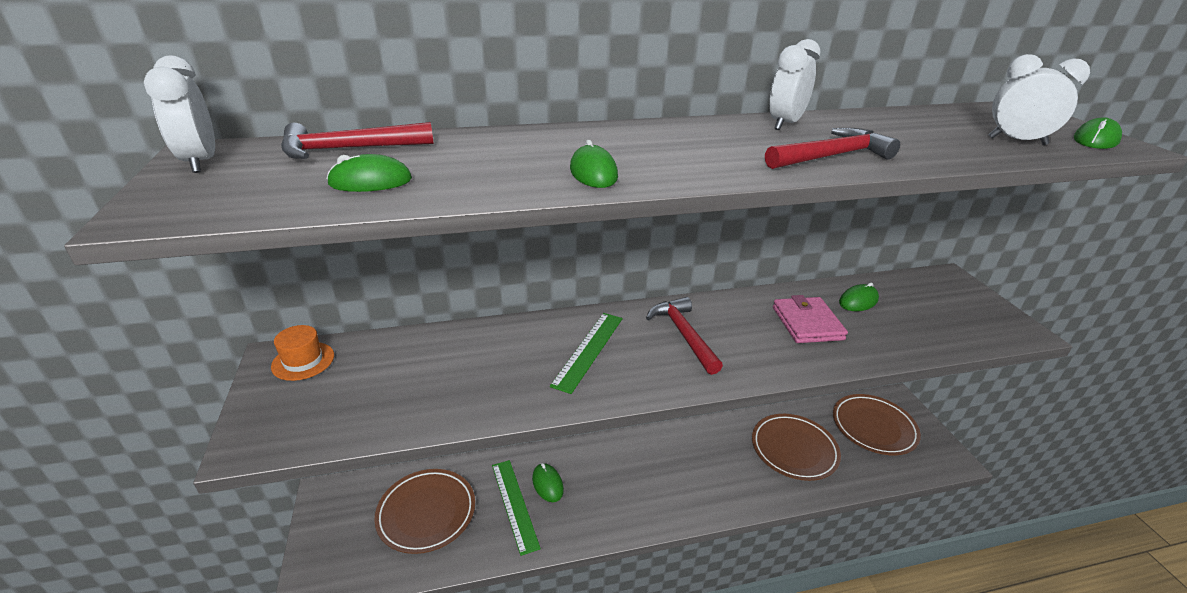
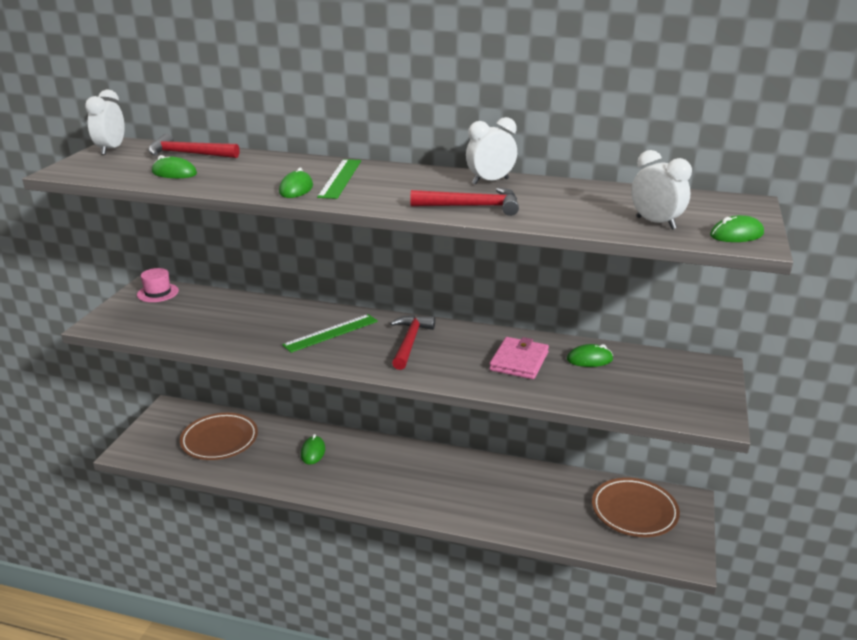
camera: 30 degrees right, 5 degrees down
orange hat [271,325,334,381] -> pink hat [137,268,179,302]
green ruler [492,460,541,556] -> green ruler moved to [317,159,361,199]
brown plate [752,414,841,481] -> none

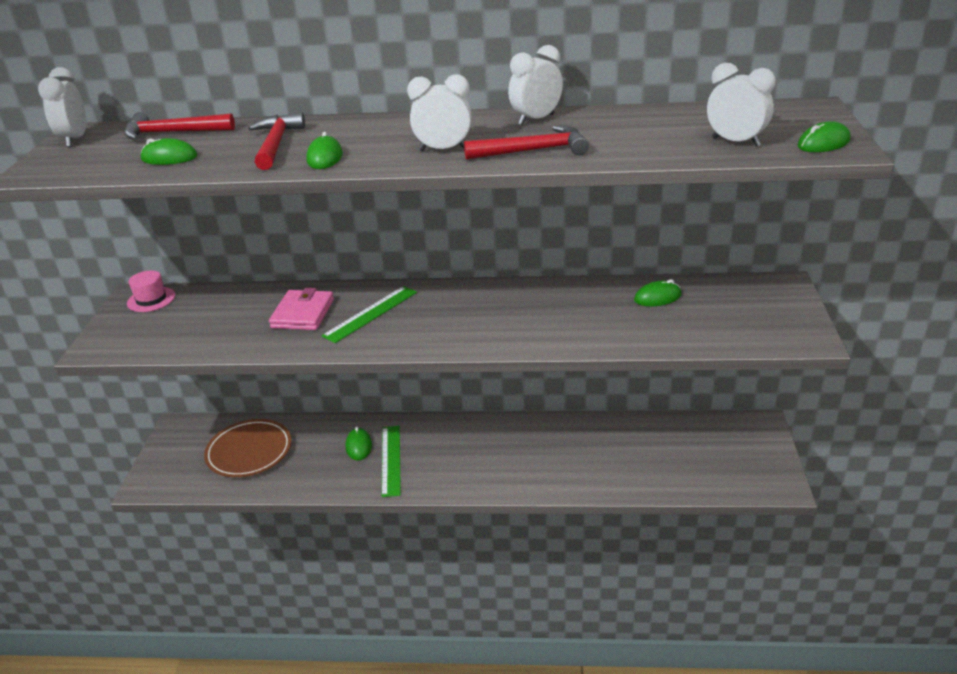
camera: 10 degrees left, 5 degrees up
green ruler [317,159,361,199] -> green ruler moved to [382,426,401,497]
red hammer [390,315,435,370] -> red hammer moved to [248,112,305,170]
pink wallet [489,337,549,379] -> pink wallet moved to [269,288,334,330]
brown plate [592,478,680,537] -> none
none -> white clock [407,75,471,152]

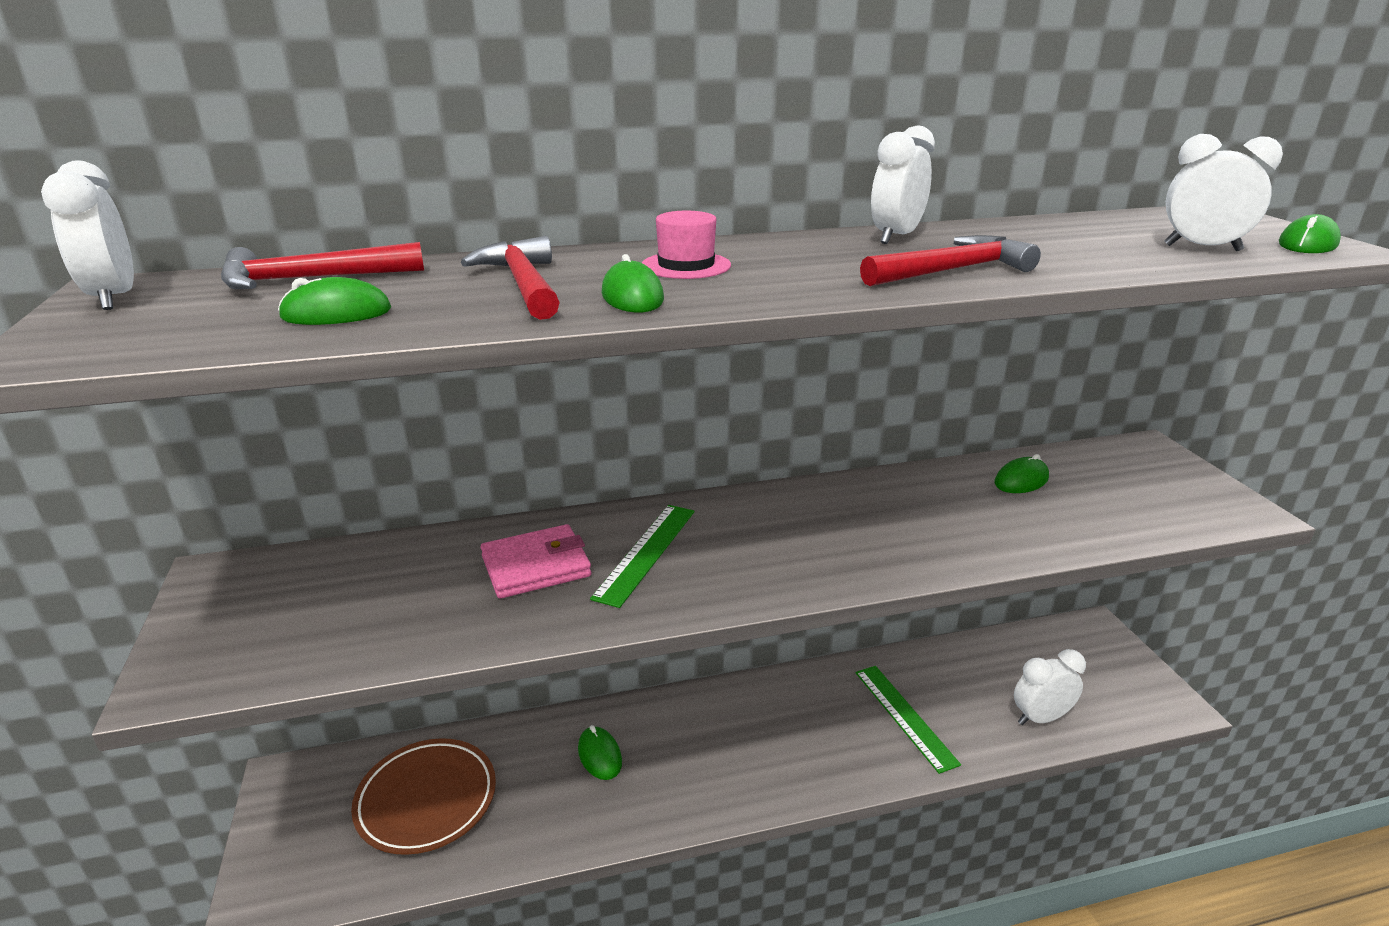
camera: 20 degrees left, 5 degrees down
pink hat [127,271,175,312] -> pink hat moved to [642,211,731,279]
pink wallet [269,288,334,330] -> pink wallet turned 75 degrees clockwise [481,524,591,599]
green ruler [382,426,401,497] -> green ruler moved to [856,666,961,774]
white clock [407,75,471,152] -> white clock moved to [1014,649,1086,725]

